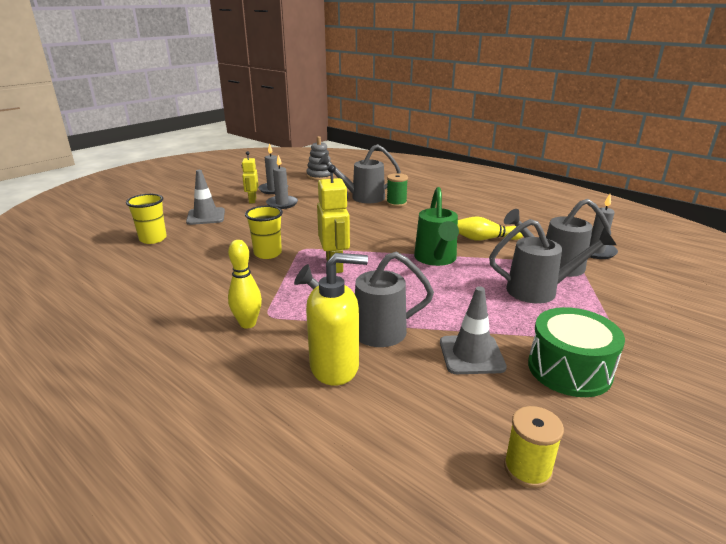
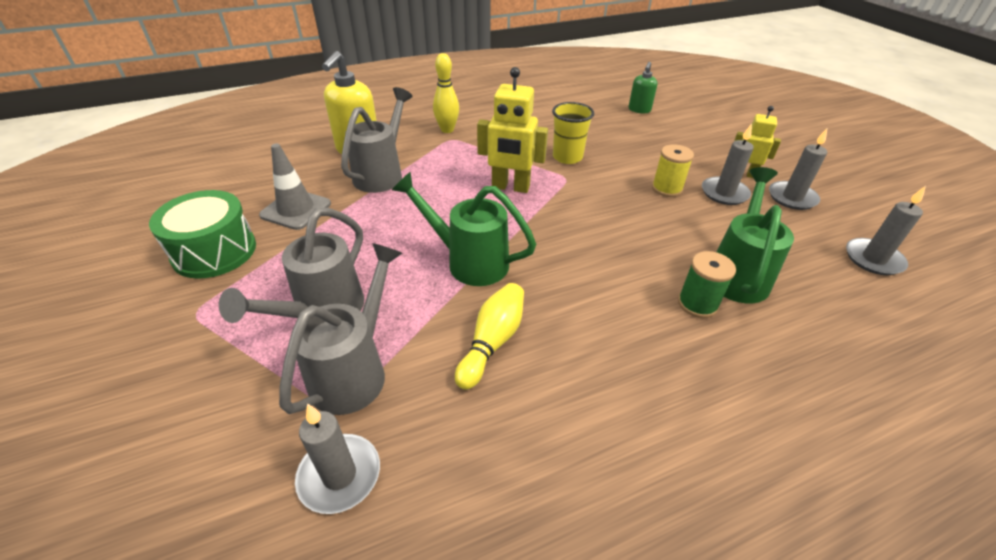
camera: 115 degrees right, 15 degrees up
yellow cup [126,194,167,244] -> green soap dispenser [628,62,657,114]
grey traffic cone [186,170,225,225] -> none
grey stacking toy [306,136,334,181] -> grey candle [846,186,926,275]
grey watering can [318,144,401,203] -> green watering can [716,167,794,303]
yellow spool [504,406,564,488] -> yellow spool moved to [652,144,694,197]

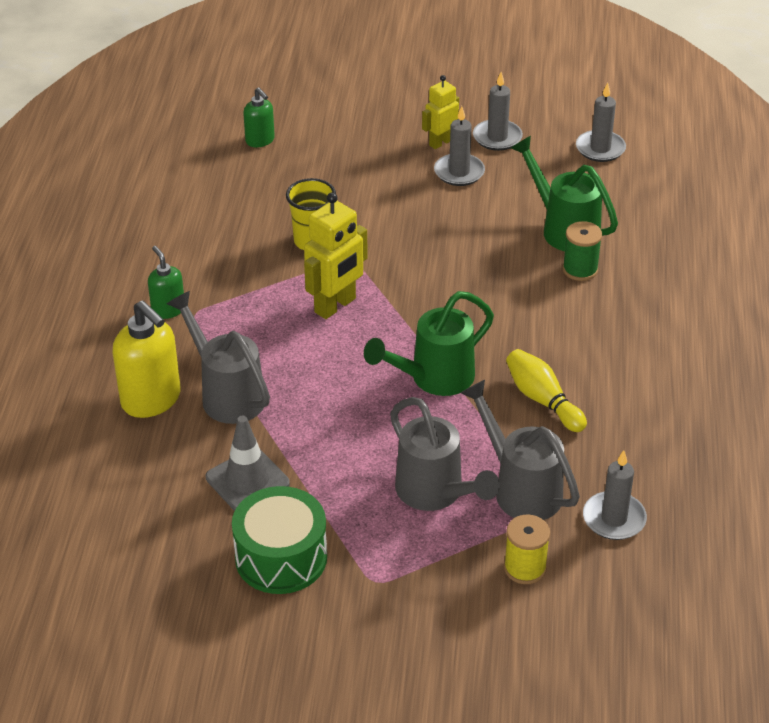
camera: 60 degrees left, 0 degrees up
yellow bowling pin [433,53,459,133] -> green soap dispenser [148,246,184,319]
yellow spool [652,144,694,197] -> yellow spool moved to [504,515,550,584]

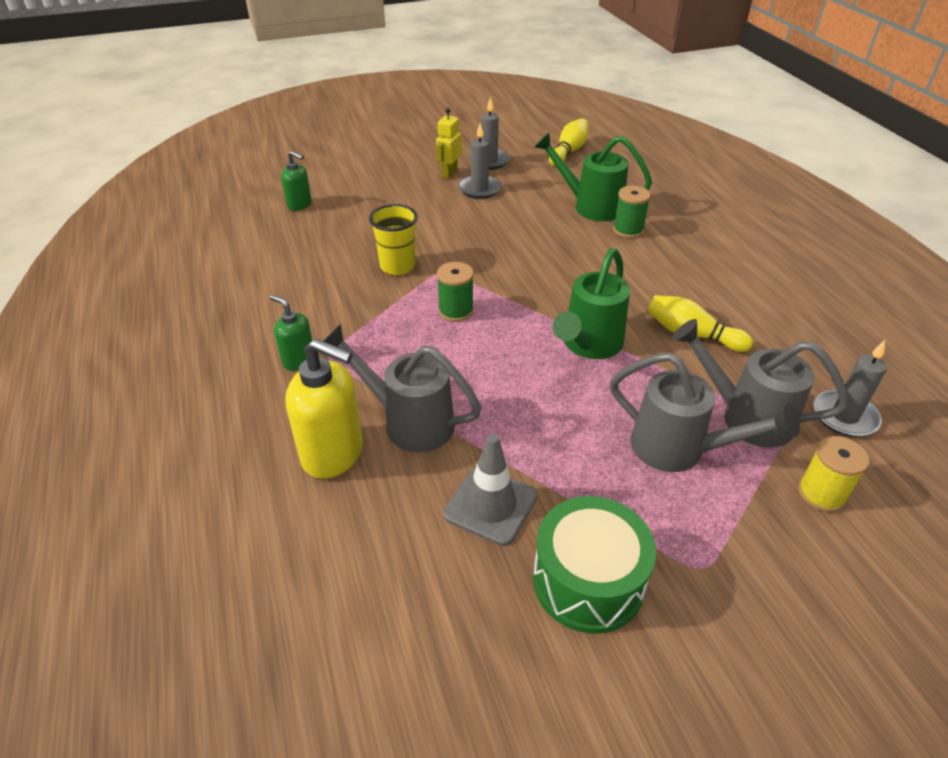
camera: 25 degrees left, 0 degrees up
yellow robot [304,192,368,319] -> green spool [437,262,474,322]
grey candle [576,82,626,162] -> yellow bowling pin [549,118,589,166]

